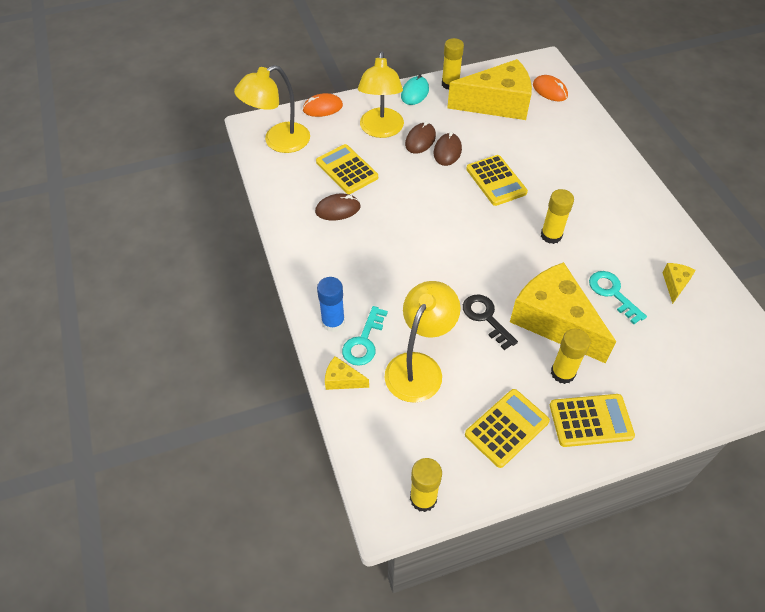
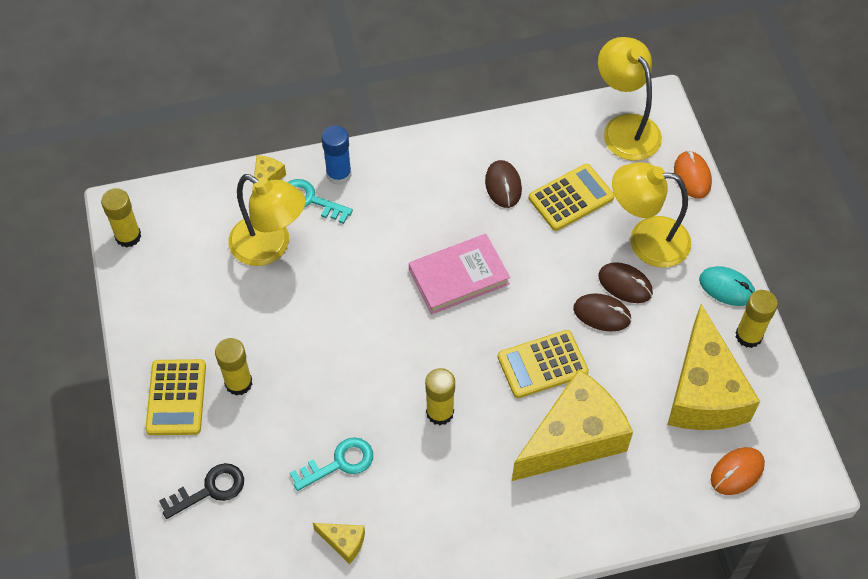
camera: 95 degrees right, 5 degrees up
black key [463,294,518,350] -> black key moved to [159,463,244,519]
yellow calculator [465,389,550,468] -> none
yellow cheese [510,262,616,363] -> yellow cheese moved to [512,369,633,481]
none -> pink book [409,234,510,314]

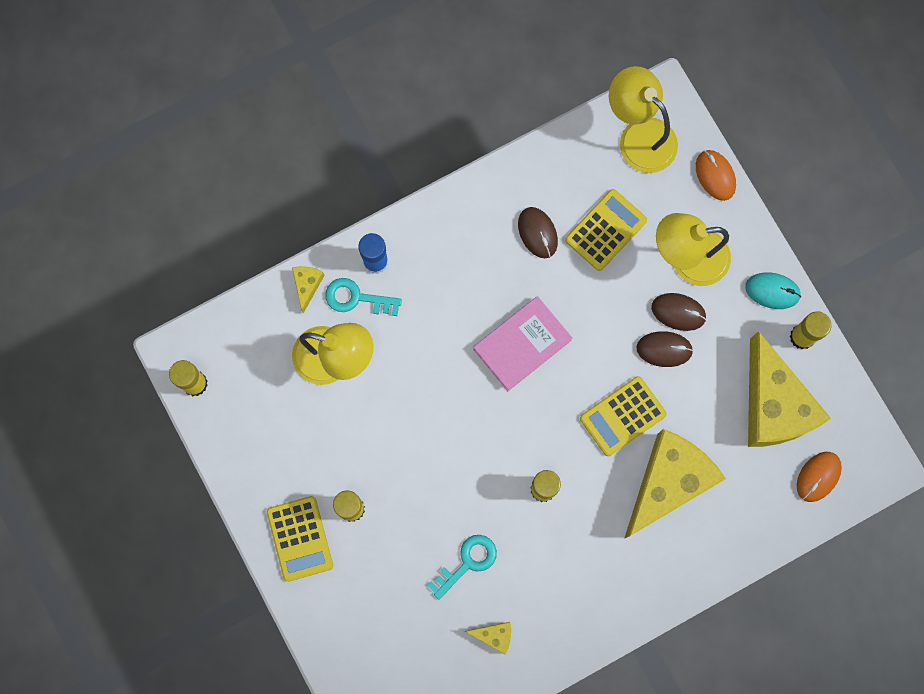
camera: 15 degrees left, 20 degrees up
black key [159,463,244,519] -> none

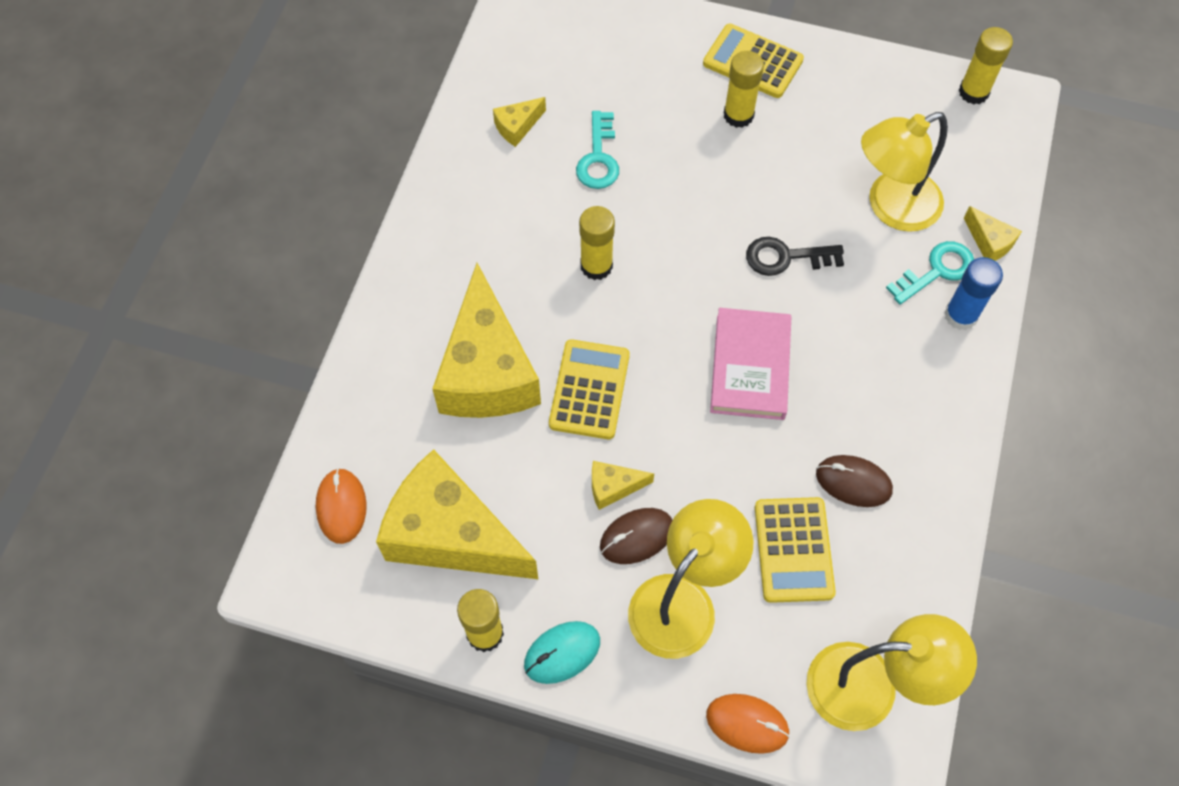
camera: 135 degrees right, 15 degrees down
brown mouse [636,331,694,367] -> yellow cheese [592,461,654,510]
none -> black key [746,237,844,276]

